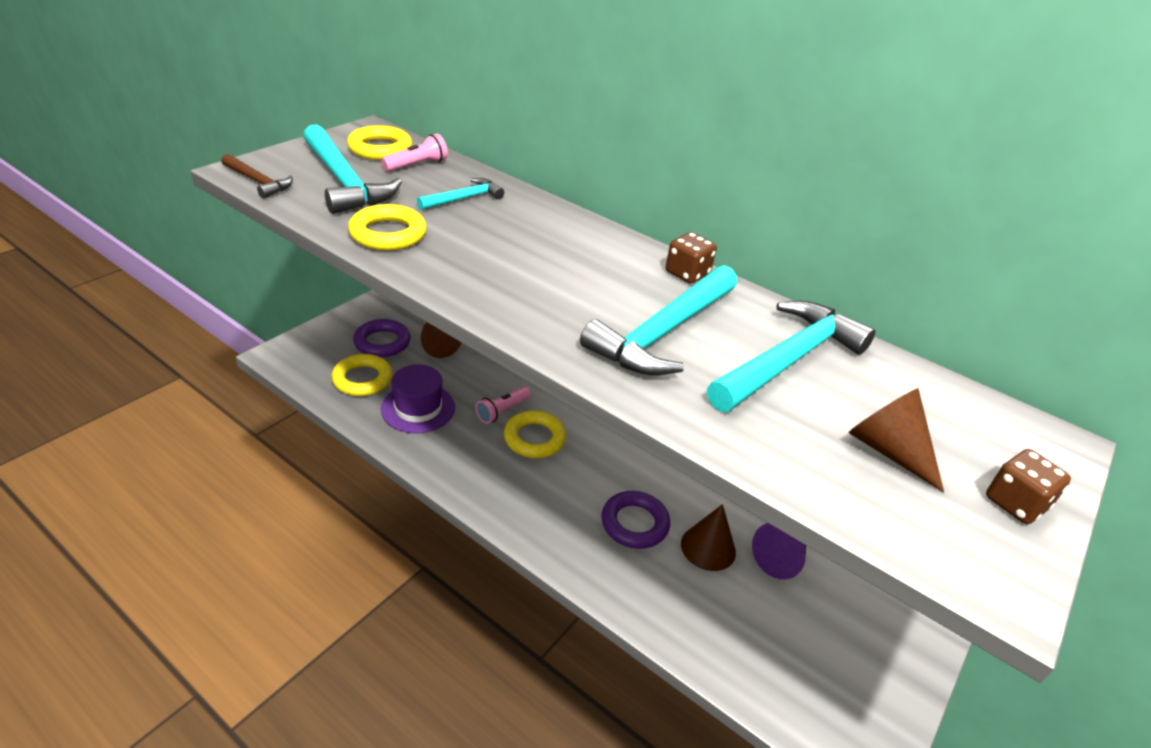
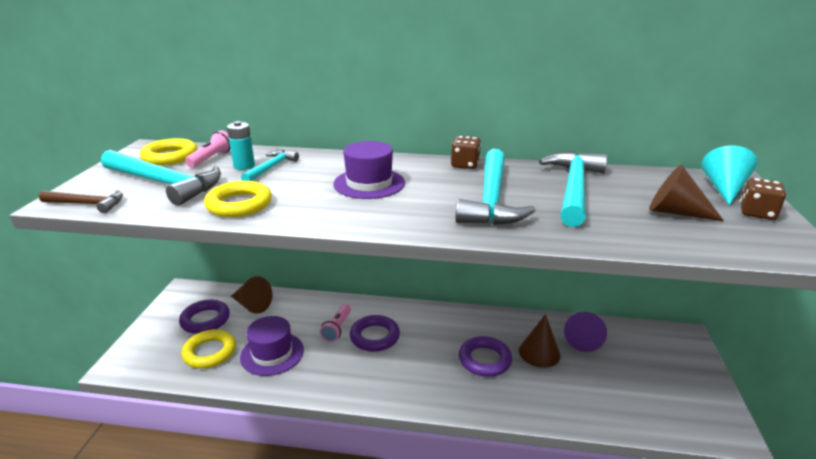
camera: 25 degrees left, 10 degrees down
yellow ring [504,410,566,458] -> purple ring [350,315,400,352]
none -> turquoise battery [227,121,255,170]
none -> purple hat [333,141,405,199]
none -> turquoise cone [702,145,757,206]

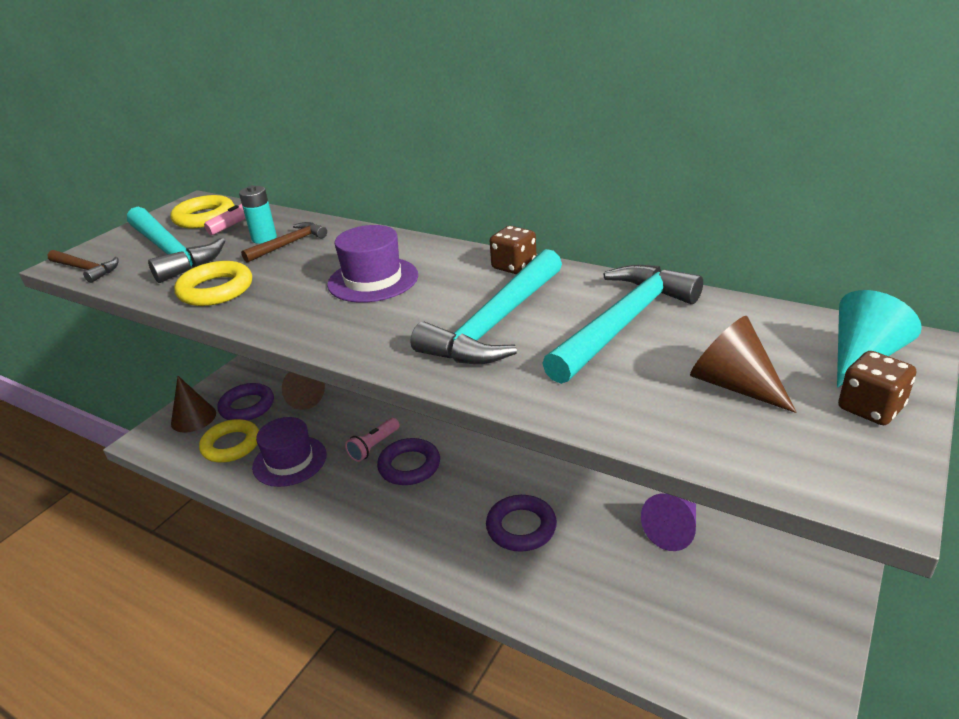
camera: 25 degrees right, 5 degrees up
turquoise hammer [241,150,299,181] -> brown hammer [241,222,327,263]
brown cone [519,314,560,368] -> brown cone moved to [171,376,216,433]

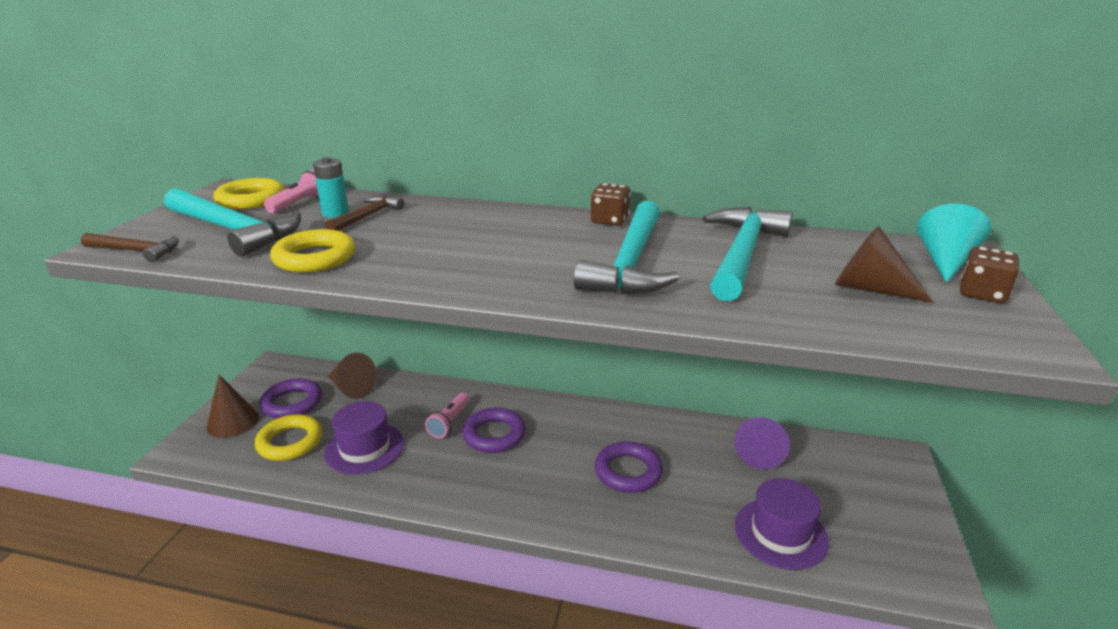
camera: 20 degrees left, 5 degrees down
purple hat [327,225,418,303] -> purple hat moved to [735,478,829,570]

